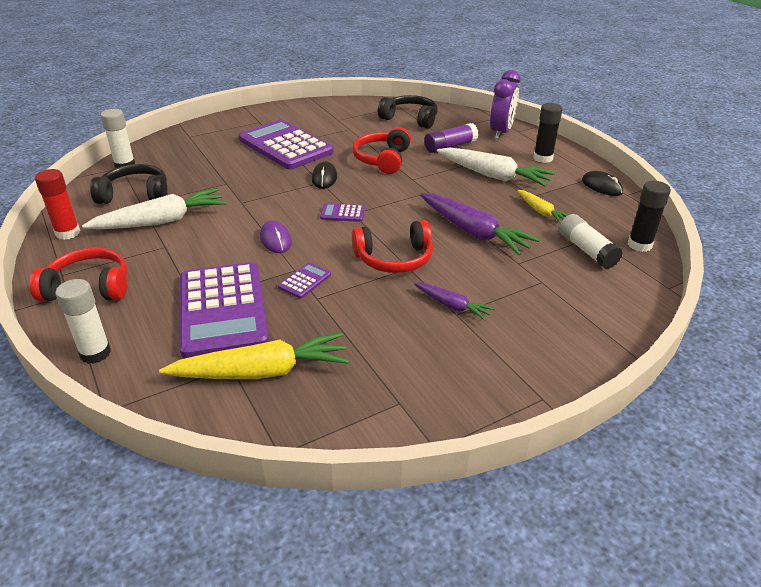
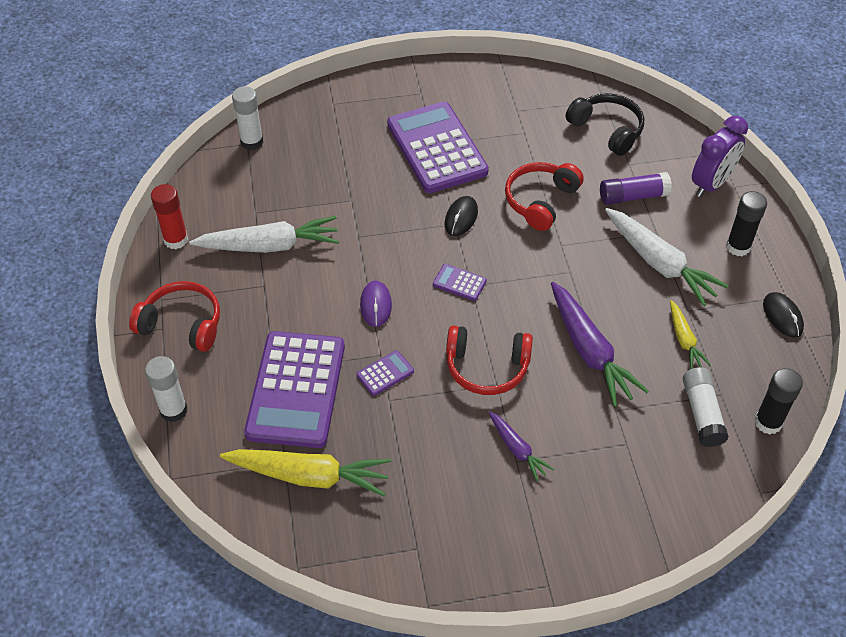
camera: 20 degrees right, 15 degrees up
black headphones [90,164,168,204] -> none

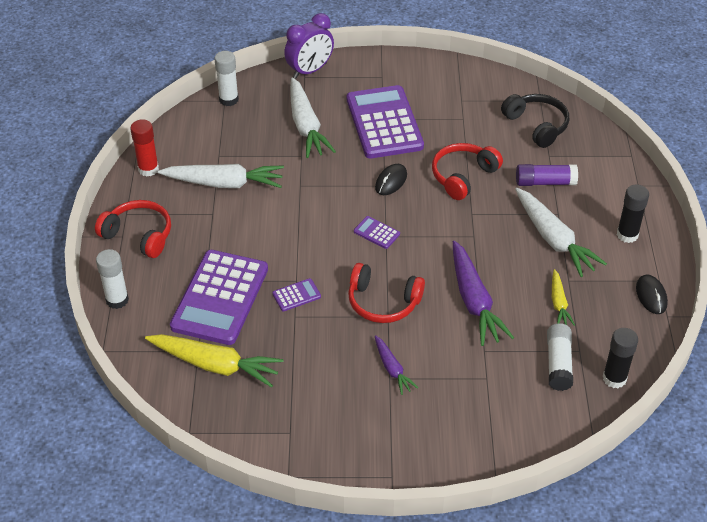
camera: 10 degrees right, 5 degrees down
purple mouse [360,280,392,327] -> none
purple clock [692,116,748,197] -> purple clock moved to [284,13,334,78]
none -> white carrot [290,77,336,158]

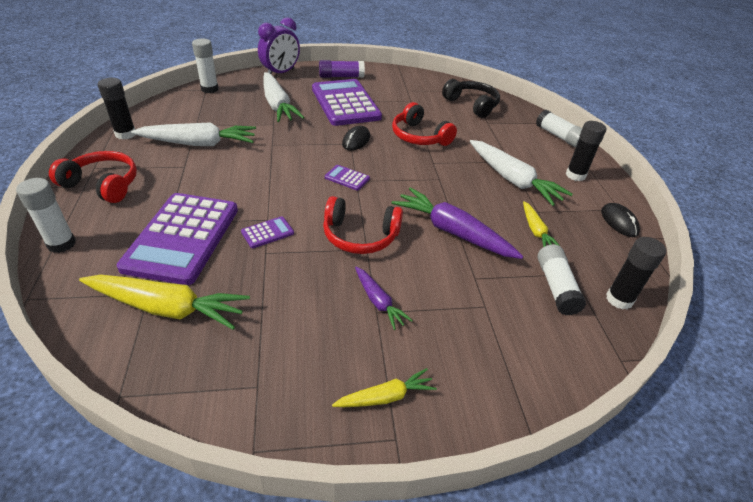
camera: 10 degrees left, 5 degrees down
red glue stick [130,119,159,177] -> black glue stick [98,78,135,140]
red headphones [432,143,503,200] -> red headphones turned 75 degrees counterclockwise [392,102,457,146]
purple carrot [453,241,514,346] -> purple carrot turned 150 degrees clockwise [392,187,523,259]
purple glue stick [516,164,578,186] -> purple glue stick moved to [319,60,365,78]
none -> yellow carrot [332,368,437,407]
none -> white glue stick [536,110,582,148]

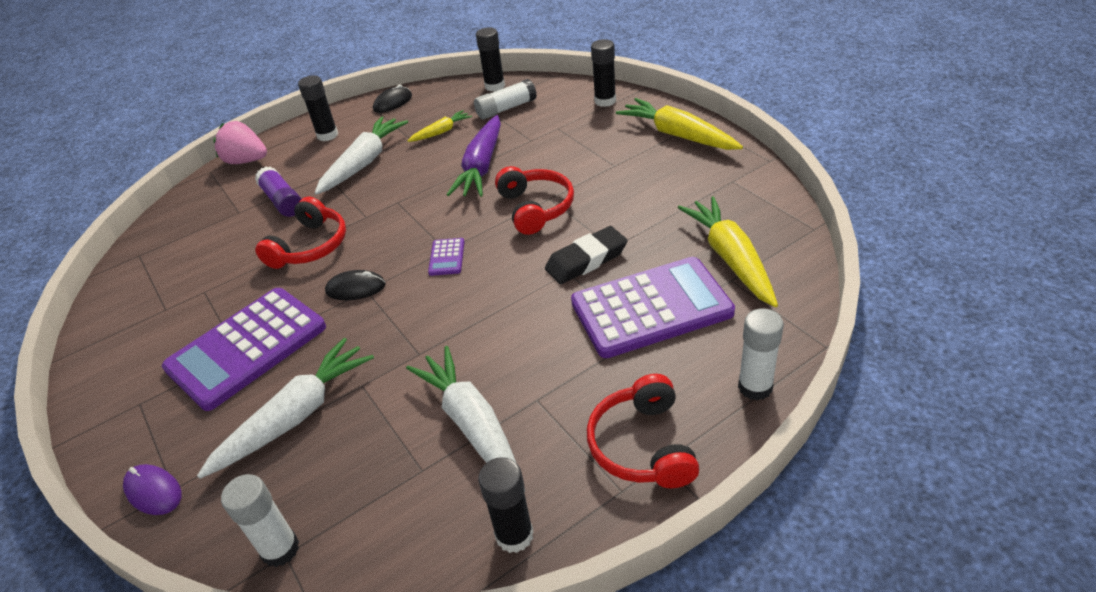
camera: 110 degrees left, 0 degrees up
purple calculator [241,216,294,248] -> black eraser [545,226,628,284]
purple clock [258,17,300,74] -> purple mouse [123,464,182,515]
purple glue stick [319,60,365,78] -> purple glue stick moved to [255,166,301,217]
yellow carrot [332,368,437,407] -> yellow carrot [616,98,743,150], size x1.85
purple carrot [355,267,413,330] -> none
black headphones [442,79,500,118] -> none
white glue stick [536,110,582,148] -> pink strawberry [213,121,267,164]
none -> black glue stick [591,39,616,107]

